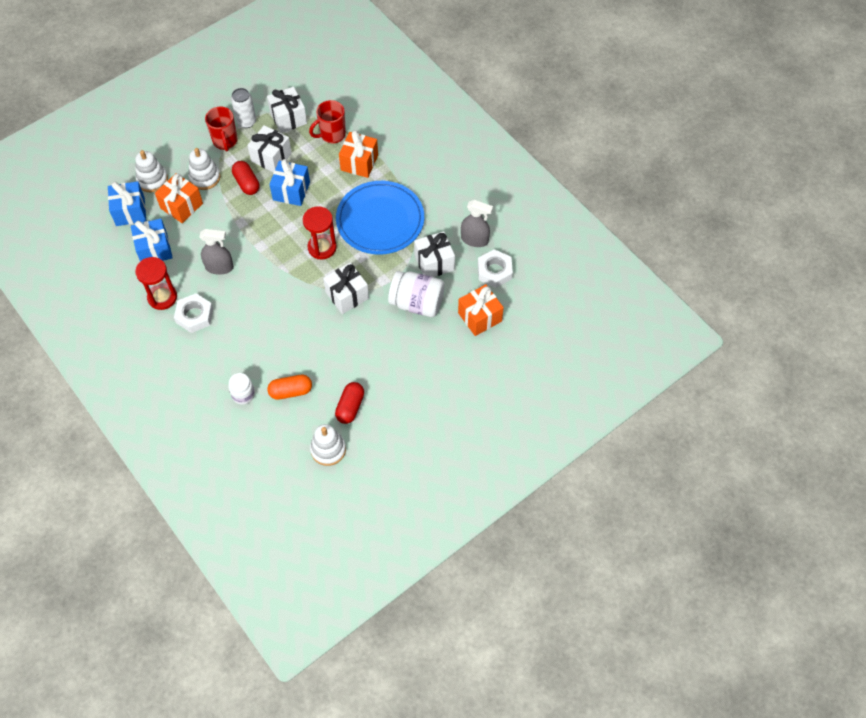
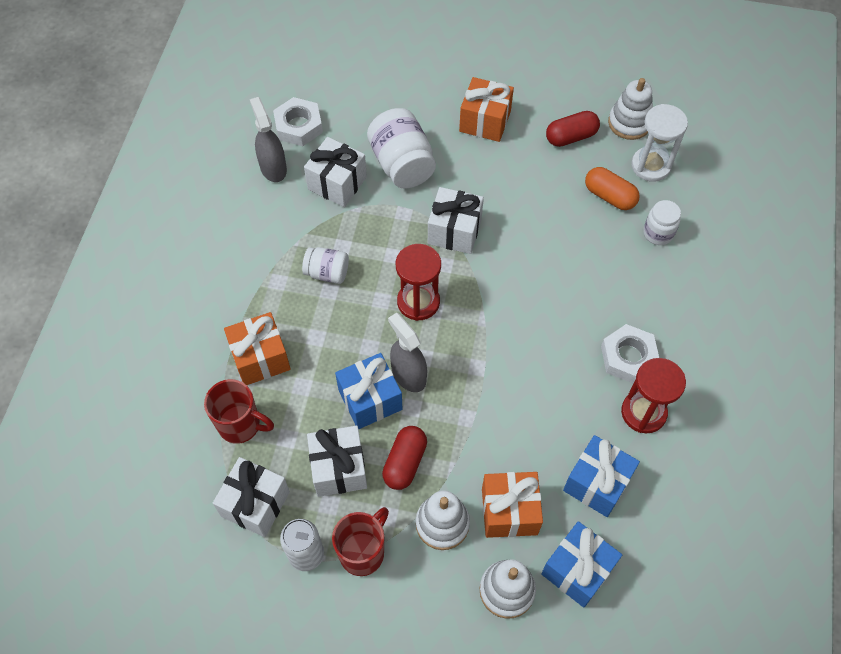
camera: 130 degrees left, 0 degrees up
grey spray bottle [199,229,234,275] -> grey spray bottle moved to [388,313,427,392]
blue plate [336,181,424,255] -> white jar [302,247,349,284]
orange gift [458,284,504,336] -> orange gift moved to [459,77,514,142]
none -> white hourglass [631,104,688,182]

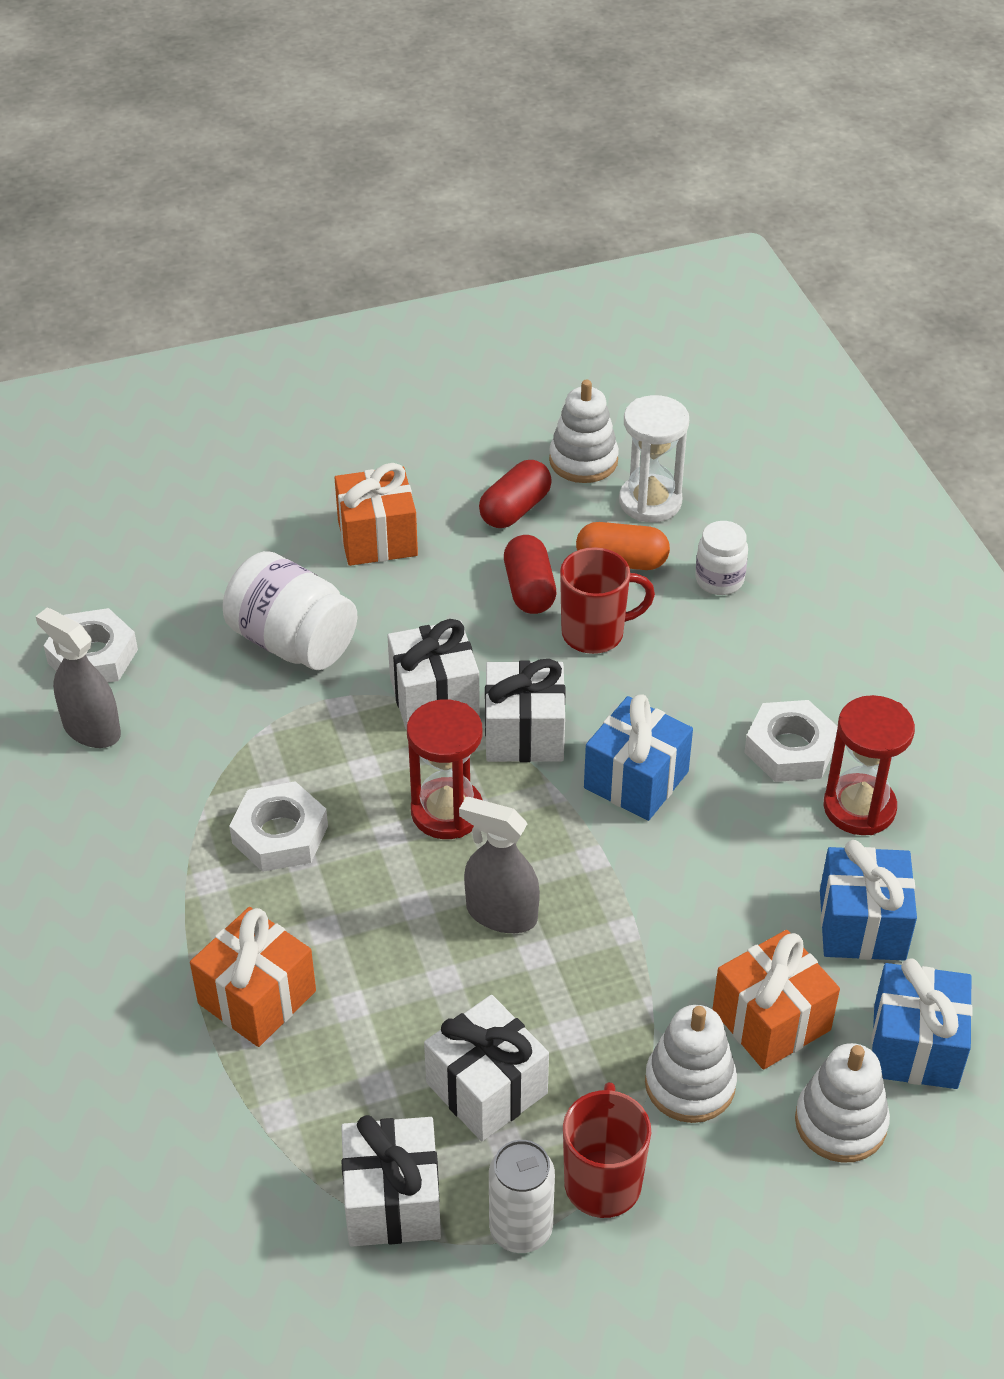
camera: 30 degrees left, 15 degrees down
red mug [204,379,274,444] -> red mug moved to [560,547,655,654]
white jar [302,247,349,284] -> white nut [229,781,328,872]
white gift [304,137,367,207] -> white gift moved to [485,659,566,762]
blue gift [335,353,403,429] -> blue gift moved to [584,694,693,821]
red capsule [382,426,427,490] -> red capsule moved to [504,535,556,614]

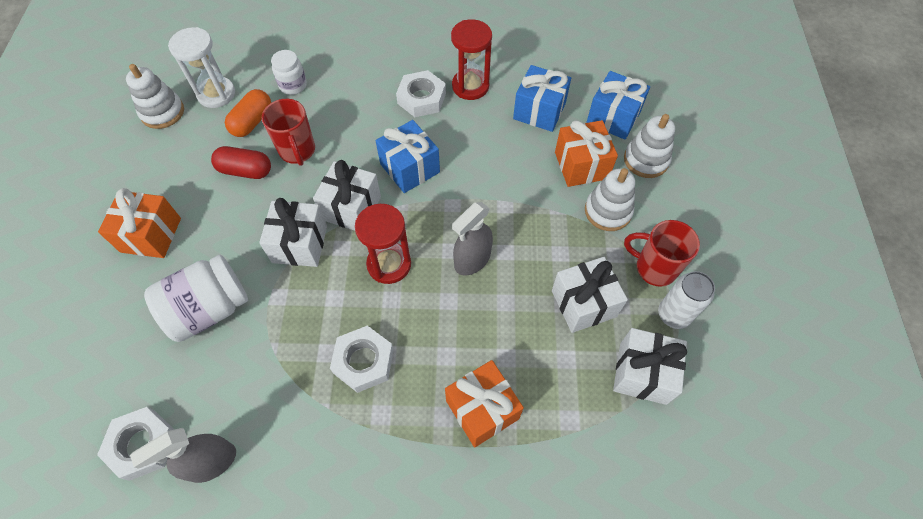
camera: 70 degrees left, 15 degrees up
red capsule [479,460,552,528] -> none
red mug [560,547,655,654] -> red mug turned 150 degrees clockwise [262,99,315,166]

